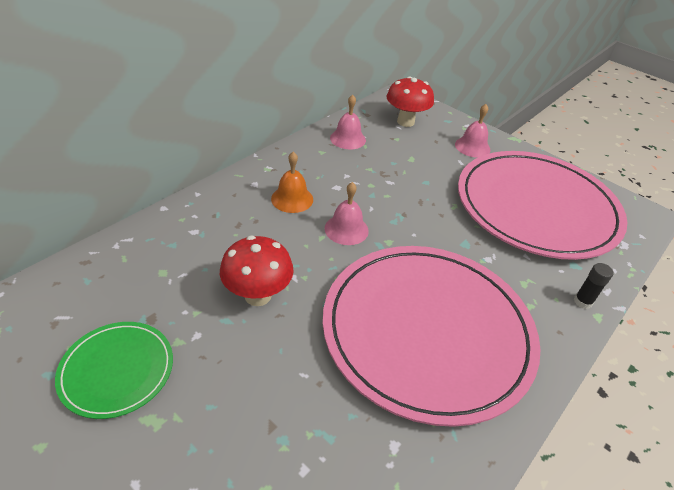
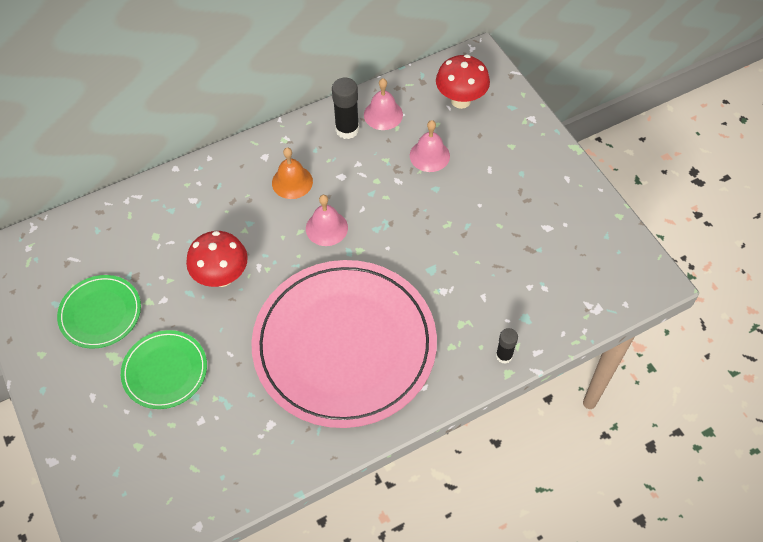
camera: 25 degrees right, 15 degrees up
pink bell [455,104,491,158] -> pink bell moved to [410,120,450,172]
pink plate [458,151,627,260] -> none
none -> green plate [121,330,207,409]
none -> black glue stick [332,78,359,139]

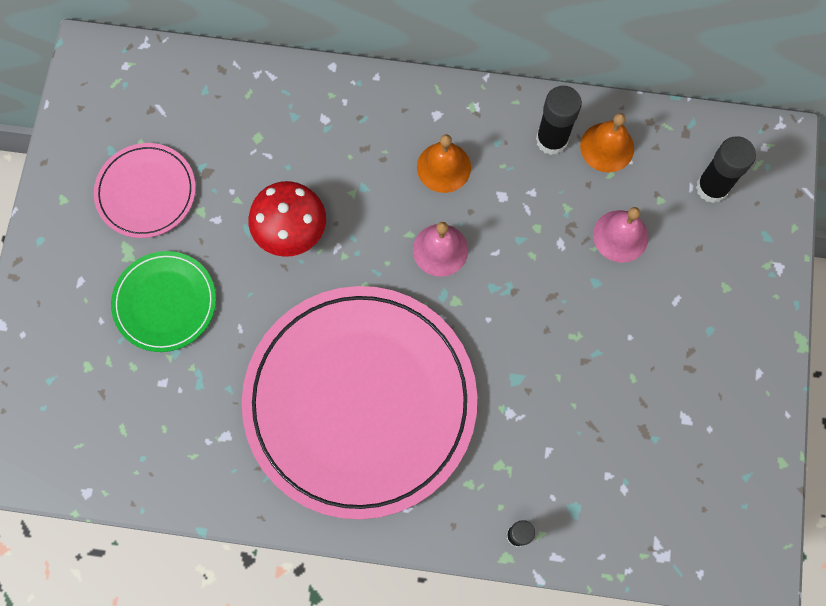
camera: 35 degrees right, 15 degrees up
green plate [57,275,141,349] -> pink plate [94,143,196,238]
pink bell [364,78,403,130] -> orange bell [580,113,634,172]
red mushroom [436,55,490,109] -> black glue stick [696,136,756,203]

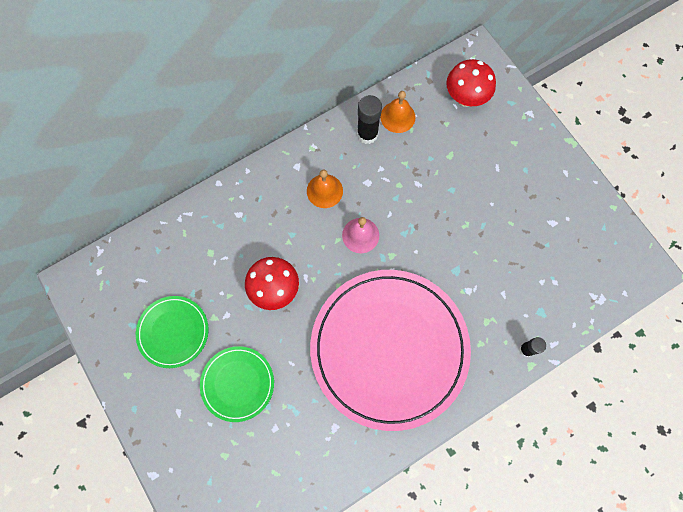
camera: 40 degrees left, 0 degrees up
pink plate [94,143,196,238] -> green plate [136,296,209,368]
pink bell [593,207,648,263] -> none
black glue stick [696,136,756,203] -> red mushroom [446,59,496,107]

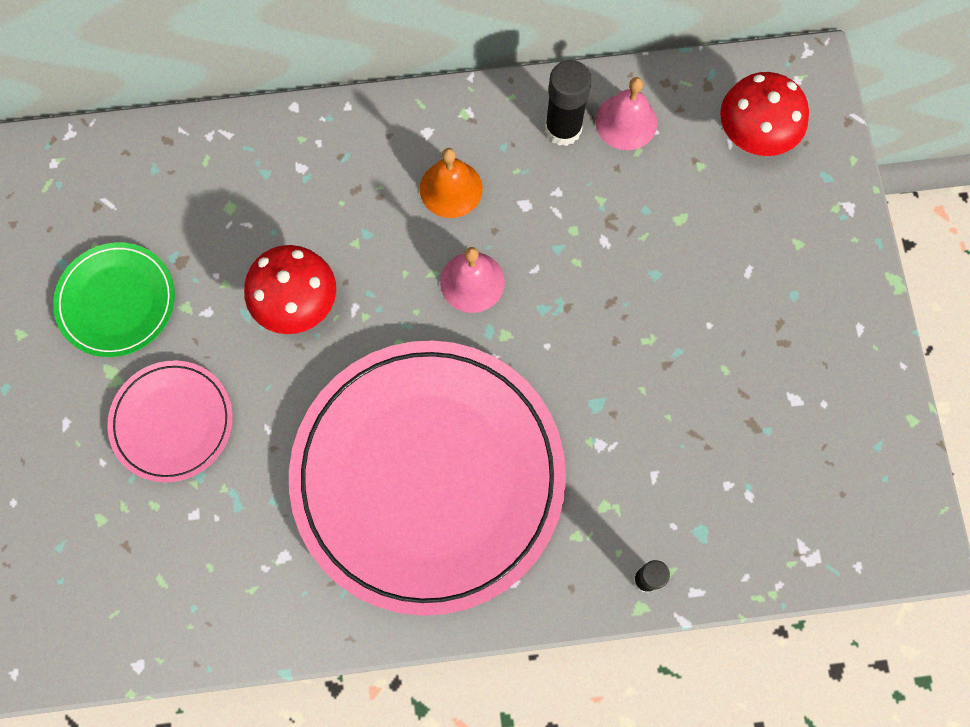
camera: 25 degrees right, 0 degrees up
green plate [200,346,274,422] -> pink plate [107,360,233,482]
orange bell [380,91,416,133] -> pink bell [595,77,657,150]

